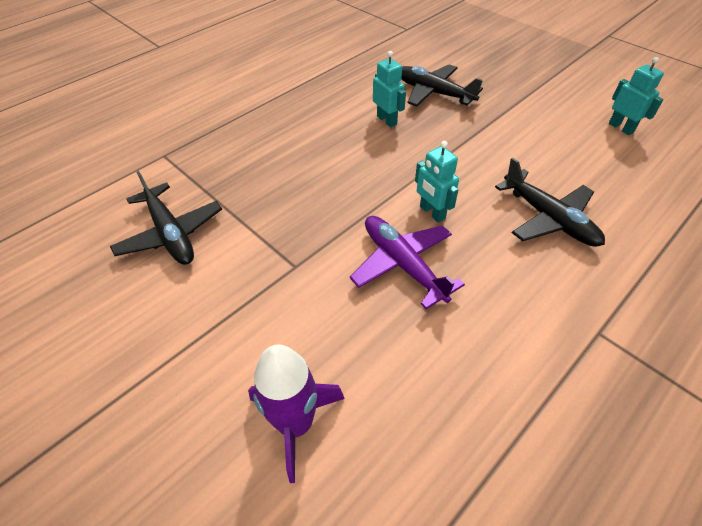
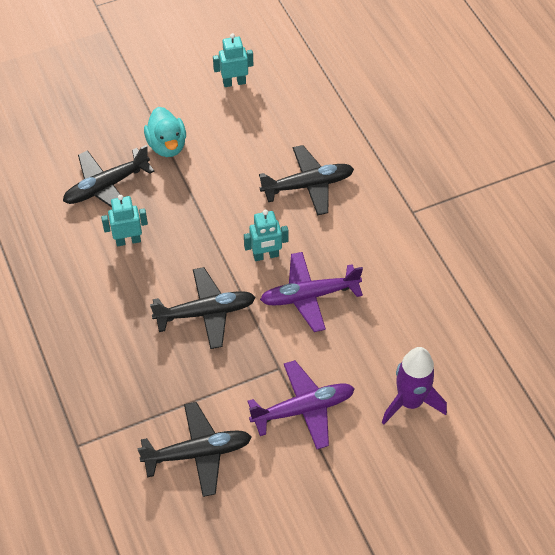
camera: 70 degrees left, 5 degrees up
none -> turquoise duck [144,107,186,157]
none -> black plane [150,267,256,349]
none -> purple plane [248,360,355,449]

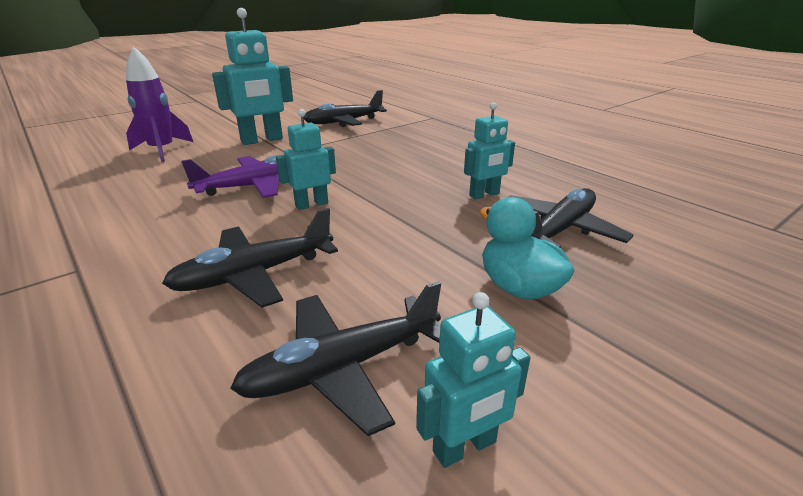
camera: 165 degrees right, 25 degrees down
black plane [150,267,256,349] -> black plane moved to [230,281,441,436]
purple plane [248,360,355,449] -> turquoise robot [212,8,293,145]

